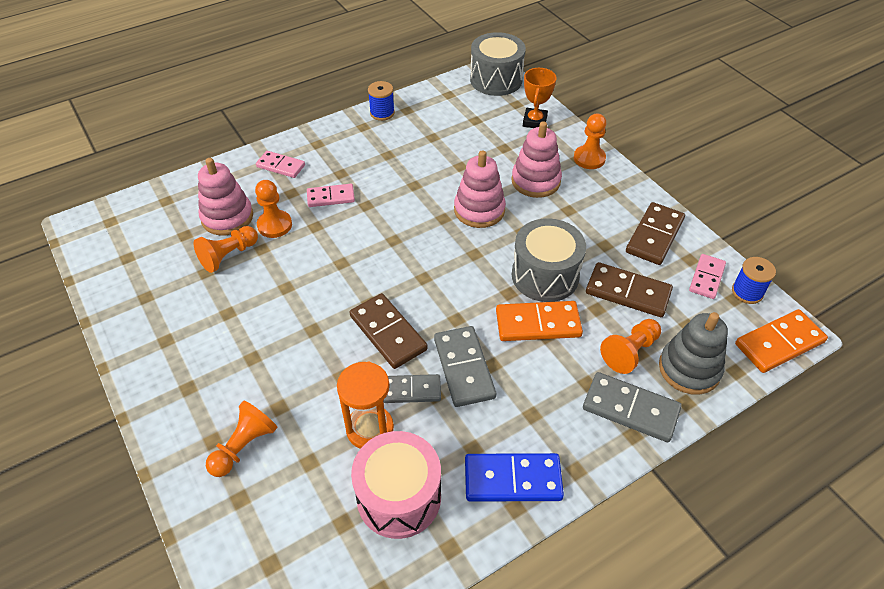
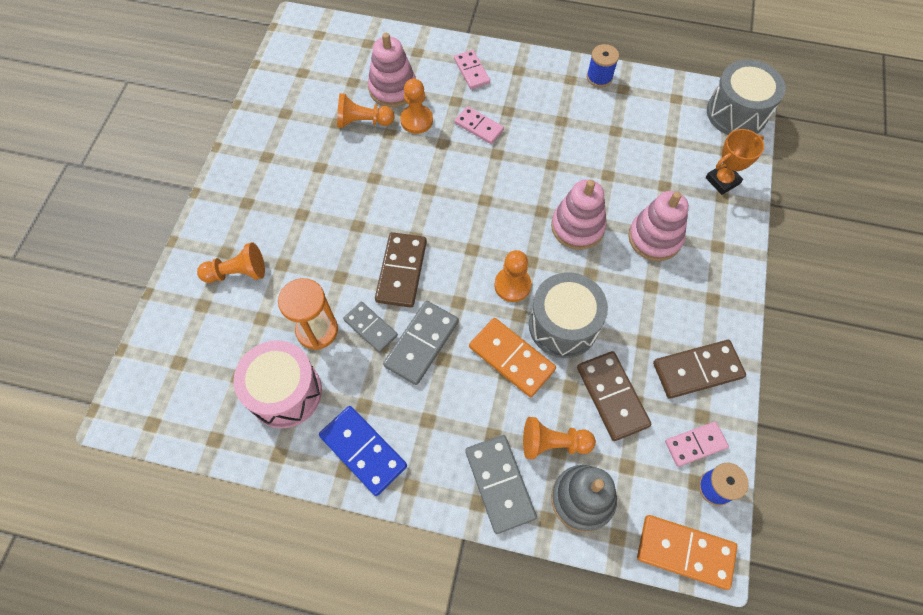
camera: 45 degrees right, 15 degrees up
orange pawn [574,113,607,169] -> orange pawn moved to [494,250,531,302]

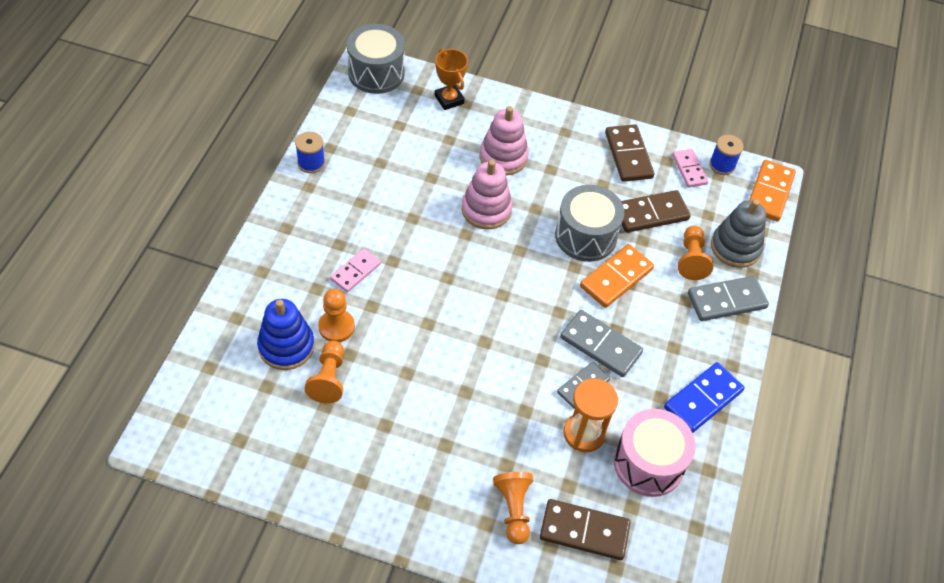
camera: 90 degrees left, 10 degrees down
pink stacking toy [368,33,416,107] -> blue stacking toy [257,299,315,370]
brown domino [375,232,427,308] -> brown domino moved to [540,499,630,560]
pink domino [454,50,490,89] -> none
orange pawn [494,250,531,302] -> none

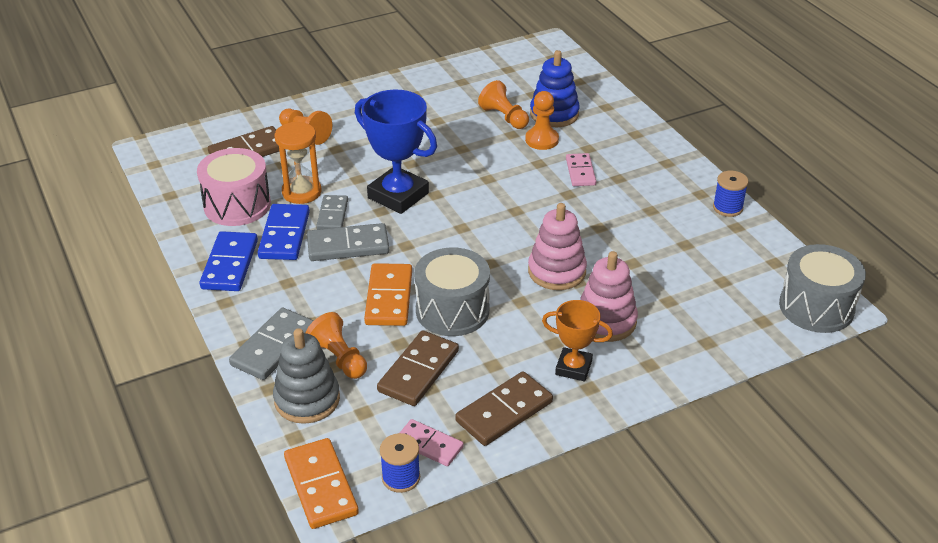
camera: 140 degrees right, 15 degrees down
orange trophy [435,49,468,110] -> orange trophy moved to [542,300,613,381]
brown domino [605,124,654,182] -> brown domino turned 75 degrees counterclockwise [455,371,553,446]
none -> blue domino [258,204,310,260]
none -> blue trophy [355,90,437,214]

